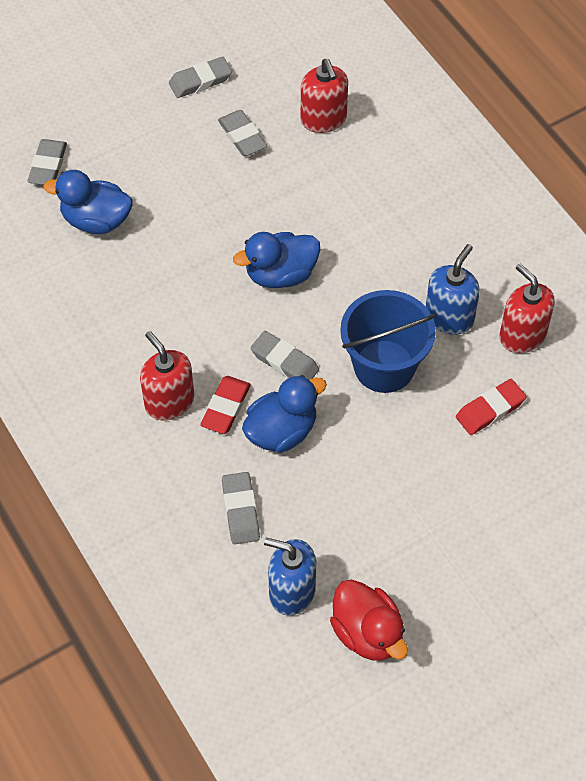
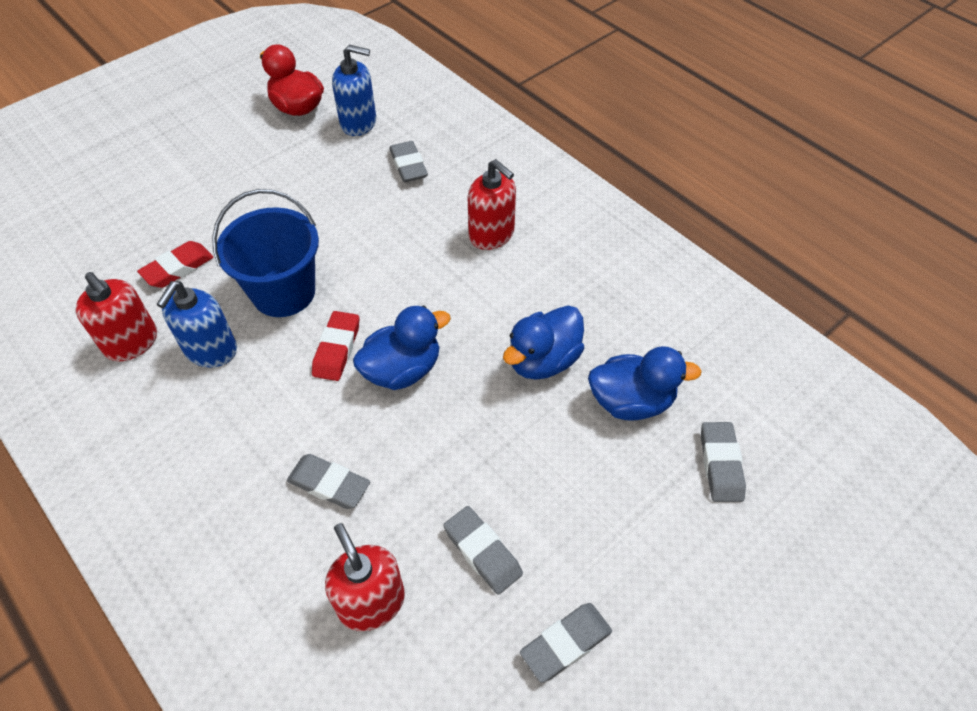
camera: 170 degrees right, 5 degrees down
red eraser [200,376,251,434] -> red eraser moved to [312,311,359,381]
blue duck [242,375,327,453] -> blue duck moved to [503,306,584,380]
grey eraser [250,331,319,380] -> grey eraser moved to [287,454,370,509]

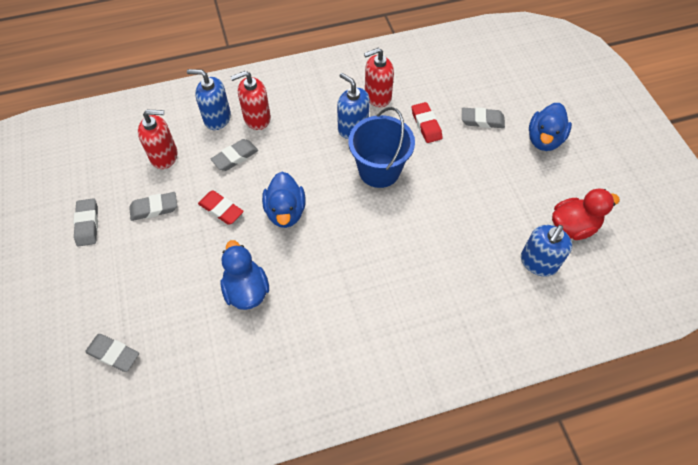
camera: 115 degrees right, 5 degrees up
red eraser [312,311,359,381] -> red eraser moved to [198,191,244,225]
grey eraser [389,141,428,182] -> grey eraser moved to [462,107,505,128]
red soap dispenser [468,159,516,250] -> red soap dispenser moved to [230,71,271,130]
blue duck [588,346,702,421] -> blue duck moved to [529,103,572,151]
none -> blue soap dispenser [187,69,231,130]

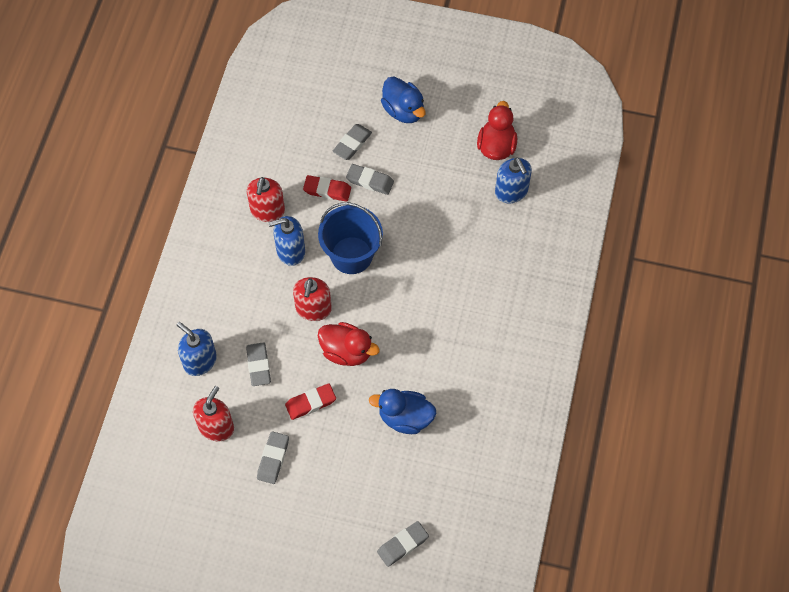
camera: 60 degrees left, 5 degrees up
grey eraser [74,198,98,247] -> grey eraser moved to [346,164,394,195]
blue soap dispenser [187,69,231,130] -> blue soap dispenser turned 90 degrees clockwise [177,322,217,376]
red soap dispenser [230,71,271,130] -> red soap dispenser moved to [293,277,332,321]
blue duck [262,172,306,228] -> red duck [318,322,380,366]

